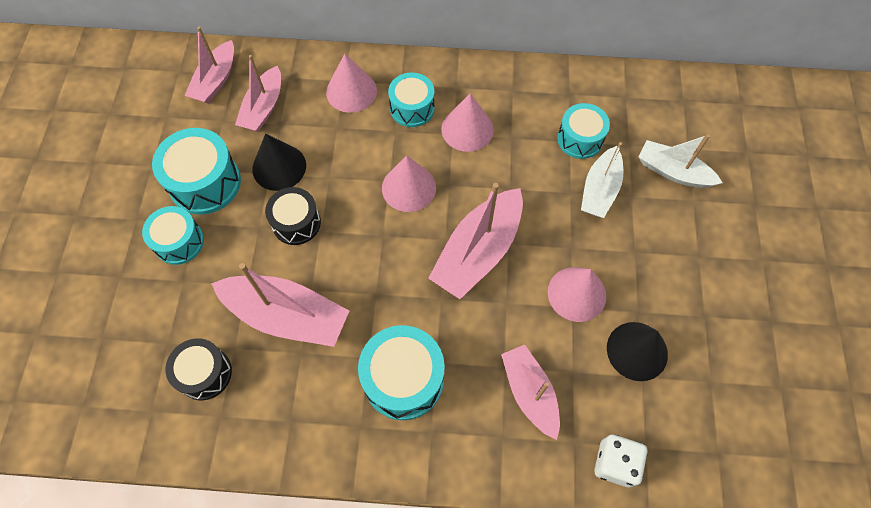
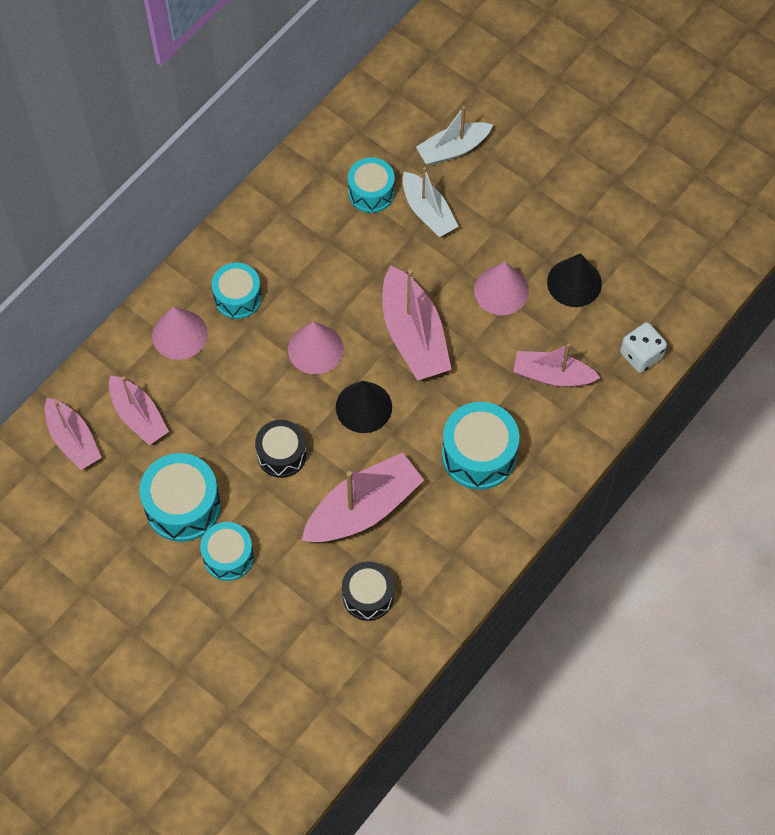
camera: 55 degrees left, 0 degrees up
black cone [252,133,306,191] -> black cone moved to [336,381,392,433]
pink cone [441,94,494,152] -> none

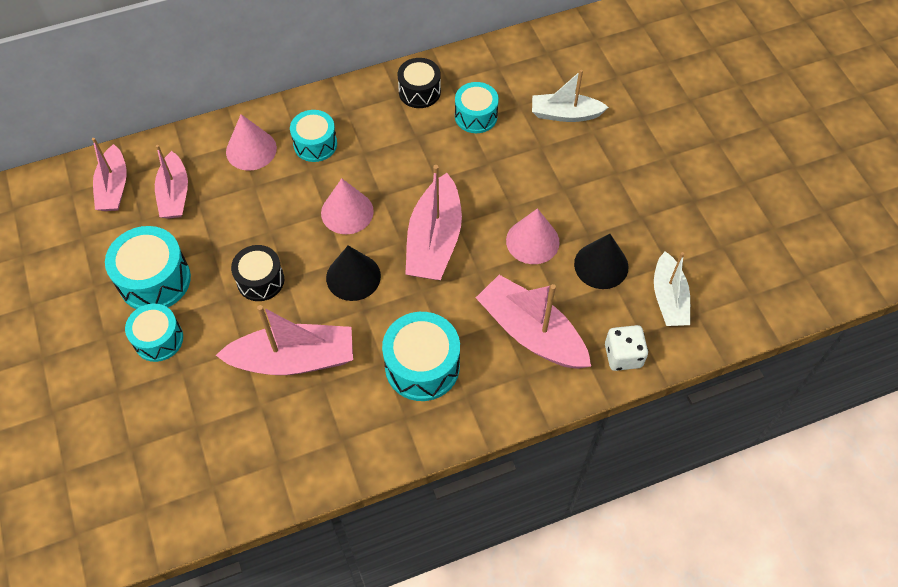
camera: 30 degrees right, 5 degrees down
black drum [342,561,394,621] -> black drum moved to [398,58,441,108]
white boat [402,167,459,237] -> white boat moved to [654,251,690,326]
pink boat [513,344,600,387] -> pink boat [476,275,591,369], size x1.52

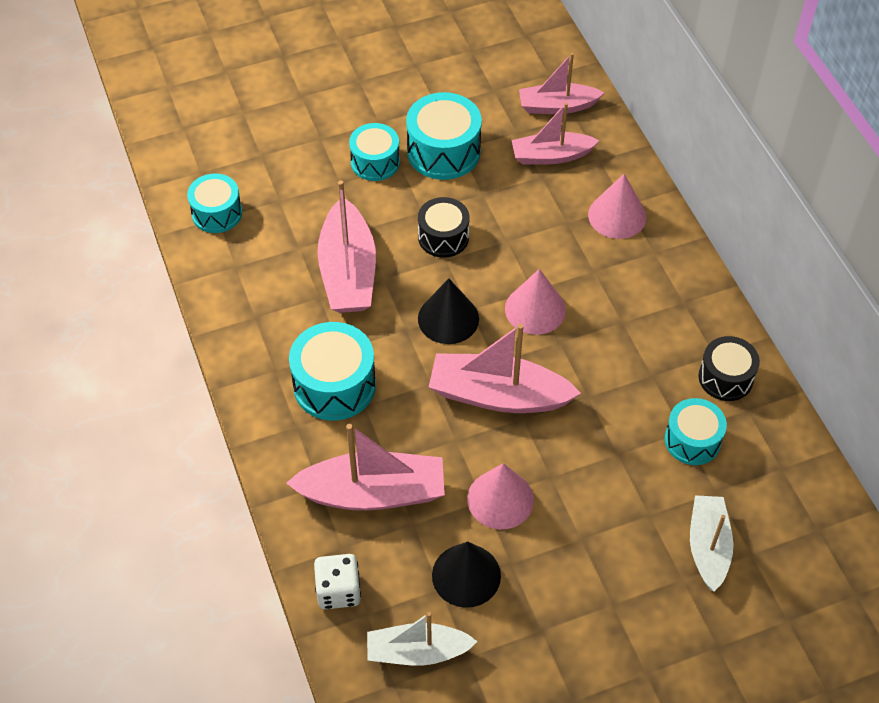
camera: 90 degrees right, 5 degrees down
turquoise drum [290,110,337,162] -> turquoise drum moved to [187,173,242,233]
pink boat [476,275,591,369] -> pink boat turned 45 degrees clockwise [286,424,445,511]

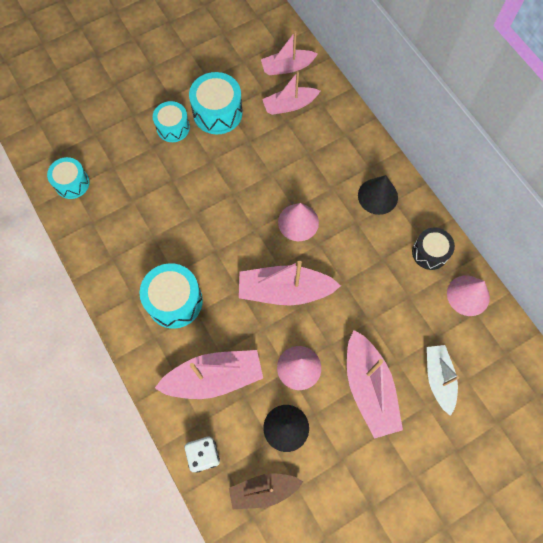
camera: 10 degrees left, 15 degrees up
pink boat [317,180,376,313] -> pink boat moved to [347,330,403,439]
white boat [367,612,478,665] -> brown boat [229,473,303,509]
black drum [418,197,470,258] -> none
black cone [418,278,479,344] -> black cone moved to [358,175,398,215]
pink cone [588,174,647,239] -> pink cone moved to [447,275,490,316]
turquoise drum [665,398,727,465] -> none

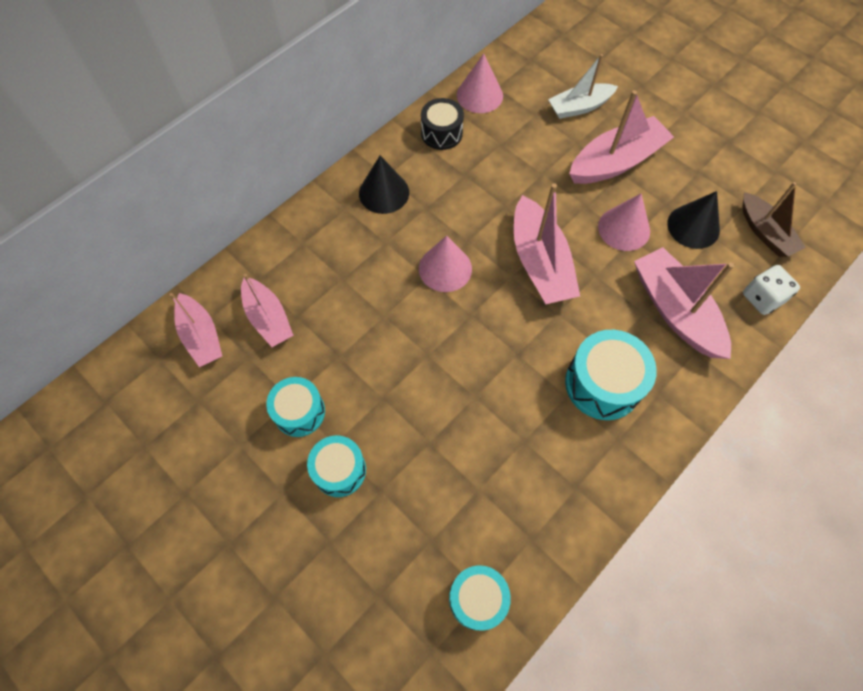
camera: 105 degrees left, 5 degrees down
turquoise drum [189,72,243,134] -> turquoise drum [266,377,325,437], size x0.66

